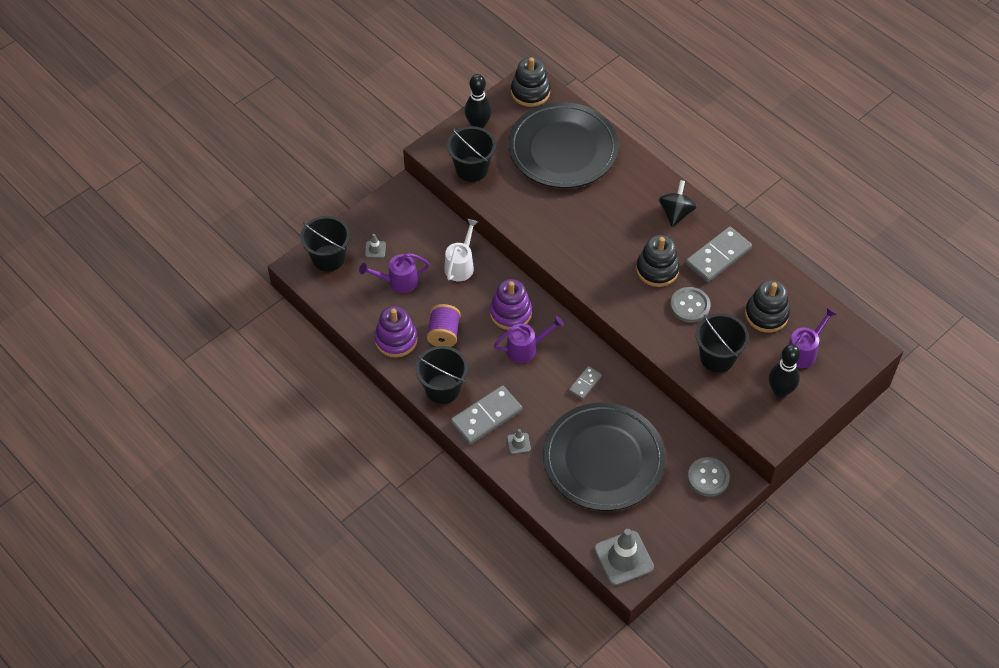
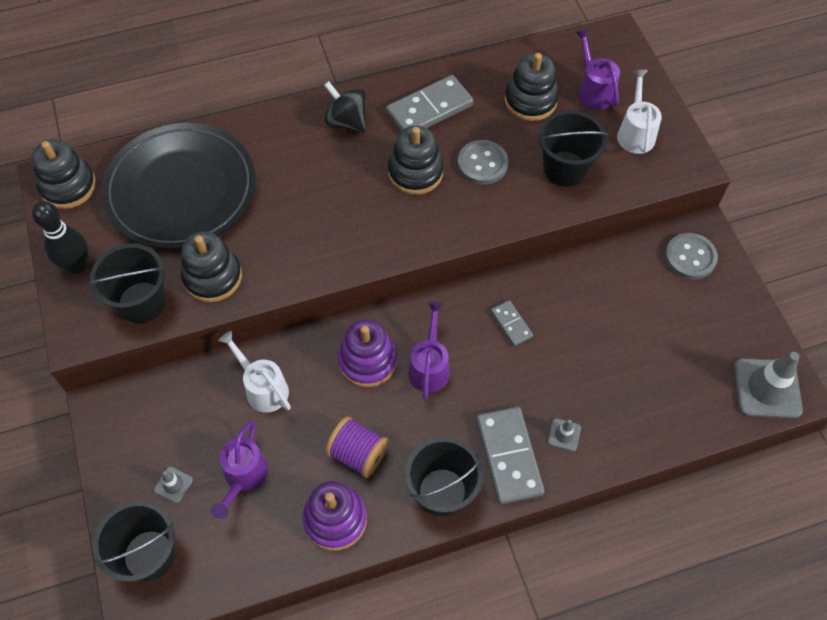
camera: 65 degrees left, 5 degrees up
black plate [543,403,665,511] -> none
grey domino [686,227,752,282] -> grey domino turned 75 degrees clockwise [386,75,474,131]
black bowling pin [769,344,800,397] -> white watering can [617,70,662,154]
none -> black stacking toy [181,231,242,302]

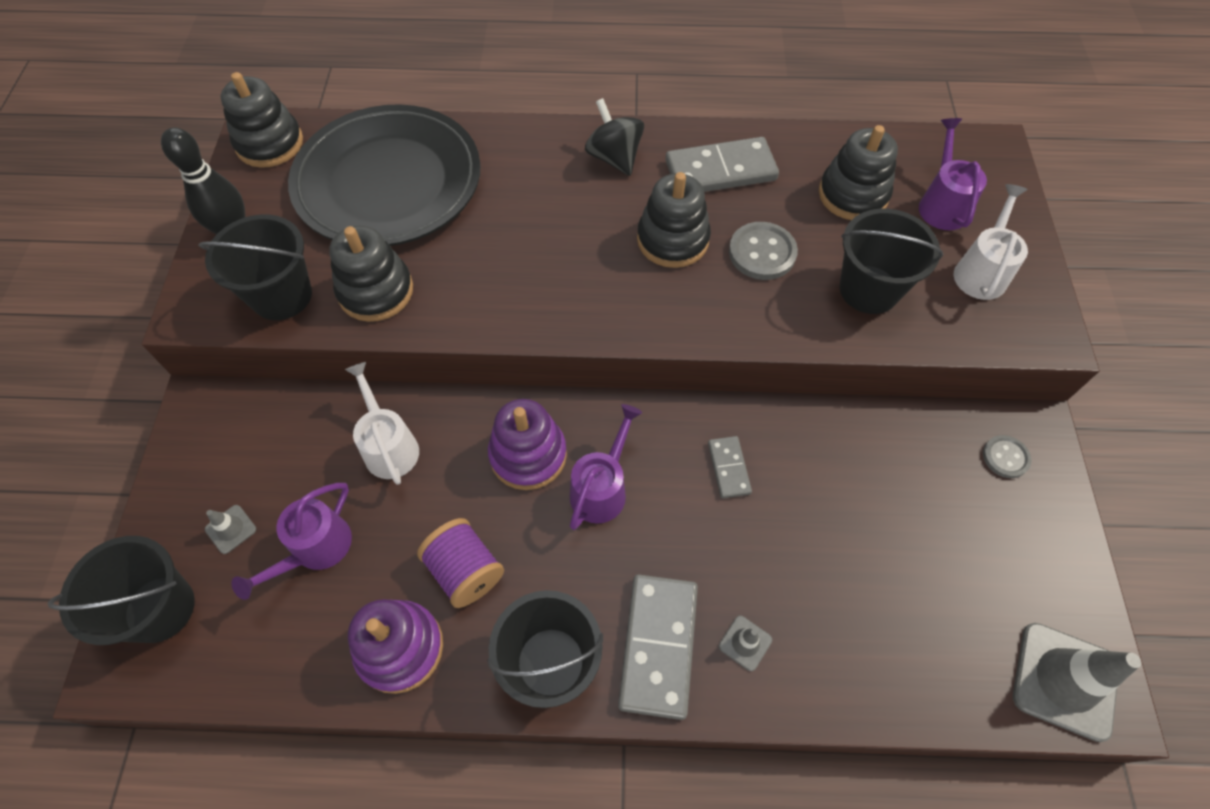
camera: 20 degrees right, 0 degrees up
grey button [665,233,718,279] -> grey button [983,435,1031,478], size x0.63

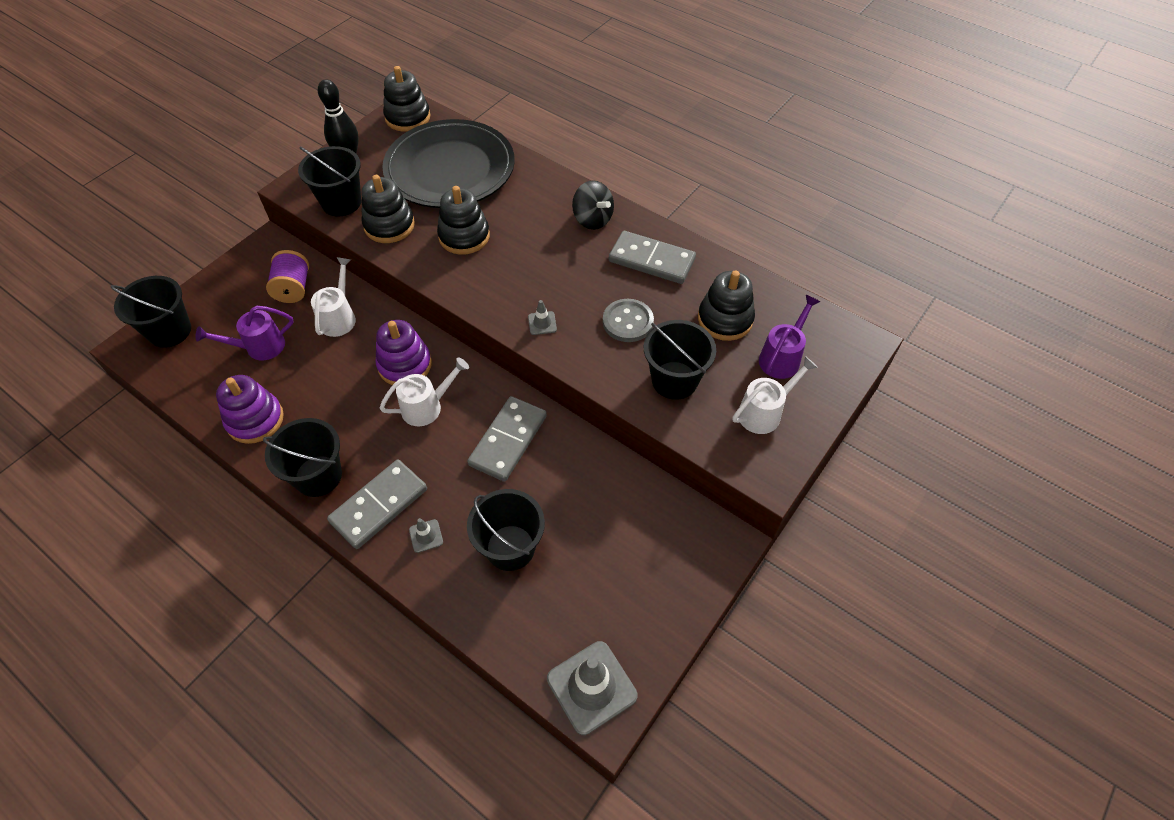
camera: 35 degrees right, 5 degrees down
grey traffic cone [205,505,256,554] -> grey traffic cone moved to [528,300,557,335]
purple spool [417,518,504,608] -> purple spool moved to [266,250,309,303]
purple watering can [570,404,642,530] -> white watering can [380,357,469,426]
black spinning top [585,98,644,176] -> black spinning top turned 135 degrees clockwise [572,180,614,230]
black stacking toy [637,172,711,268] -> black stacking toy moved to [437,186,490,255]
grey domino [708,436,752,498] -> grey domino [467,396,547,482], size x1.90
grey button [983,435,1031,478] -> none
none -> black bucket [467,489,545,571]

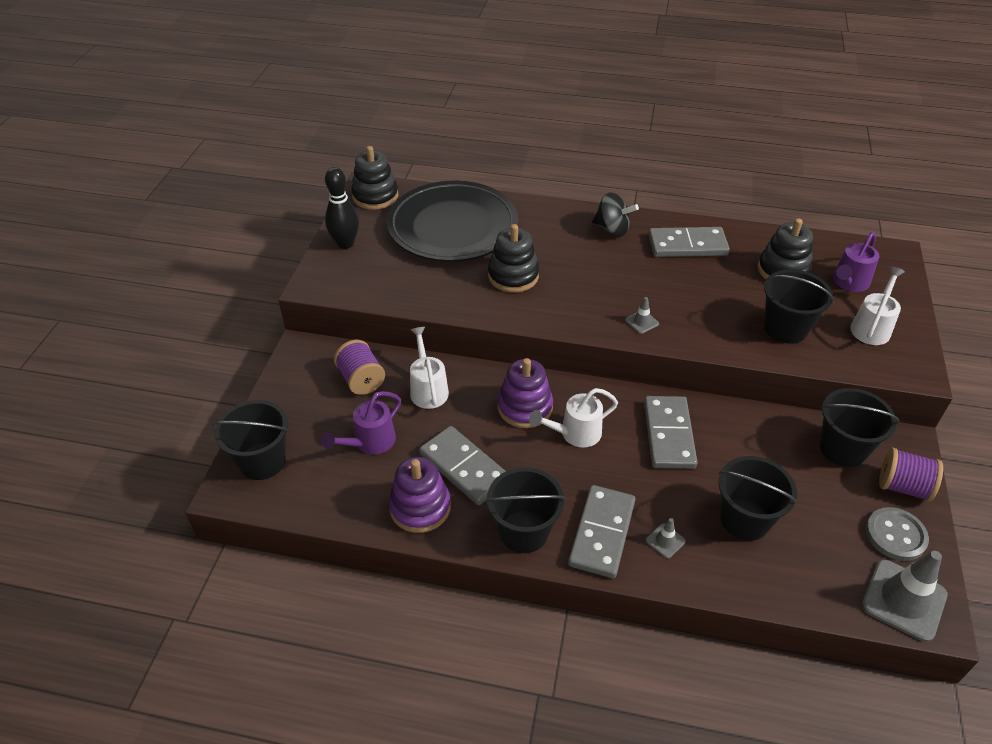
camera: 25 degrees left, 10 degrees down
black bucket [298,146,361,216] -> black bucket moved to [820,388,899,467]
black stacking toy [362,175,415,243] -> none
white watering can [380,357,469,426] -> white watering can turned 150 degrees counterclockwise [529,388,618,448]
grey button [603,299,654,342] -> grey button moved to [866,507,929,561]
purple watering can [759,295,820,379] -> purple watering can turned 150 degrees counterclockwise [833,232,879,292]
none -> grey domino [419,426,506,505]
none -> purple spool [879,447,943,502]

